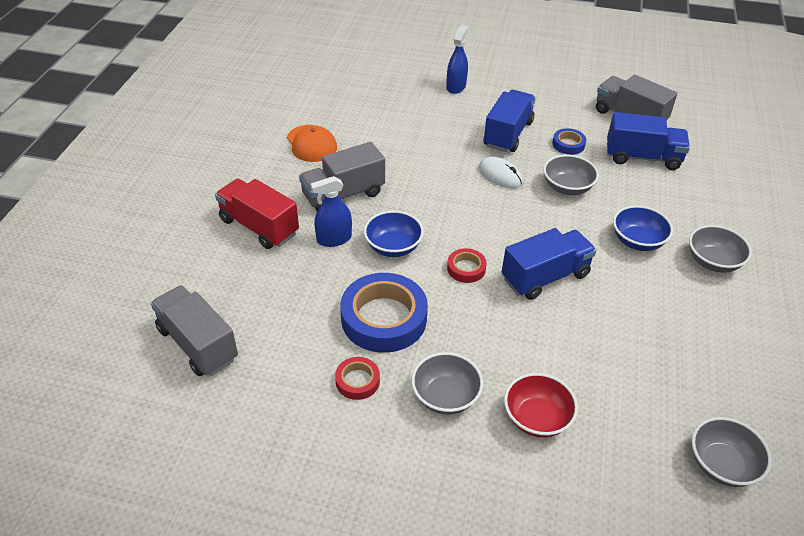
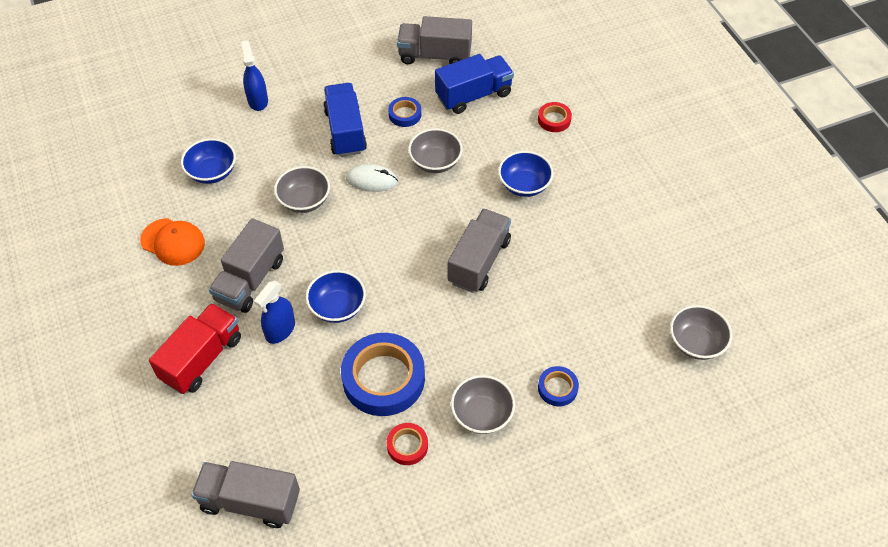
camera: 35 degrees left, 10 degrees up
red truck [215,179,299,249] -> red truck turned 120 degrees clockwise [149,303,241,394]
red tape [447,248,487,283] -> red tape moved to [538,102,572,132]
blue truck [502,228,597,300] -> grey truck [448,209,511,293]
red bowl [504,373,578,438] -> blue tape [538,366,579,406]
grey bowl [689,225,752,273] -> grey bowl moved to [274,166,330,213]
none -> blue bowl [181,138,236,184]

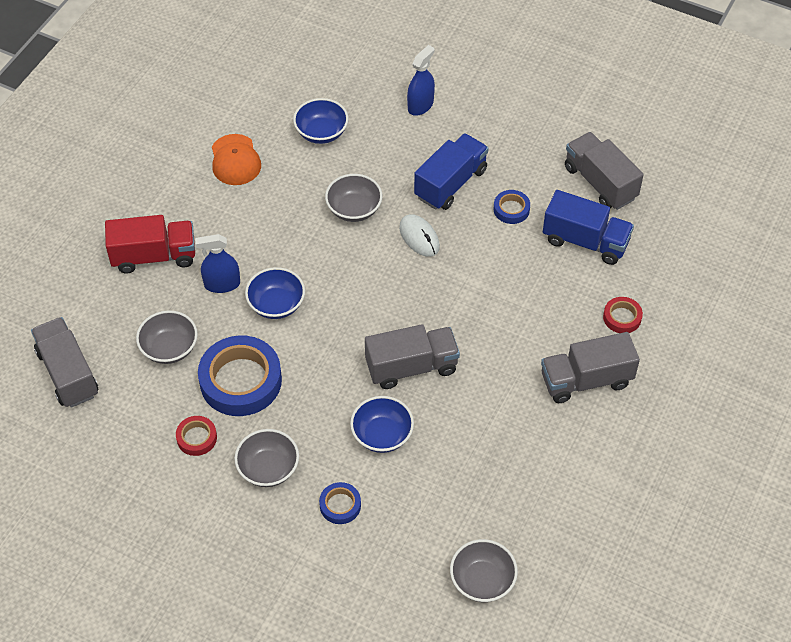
camera: 50 degrees right, 0 degrees up
grey truck [209,218,284,313] -> grey truck moved to [541,332,640,403]
grey bowl [408,128,463,173] -> grey bowl moved to [136,310,198,364]
blue bowl [498,151,554,197] -> blue bowl moved to [350,396,414,453]

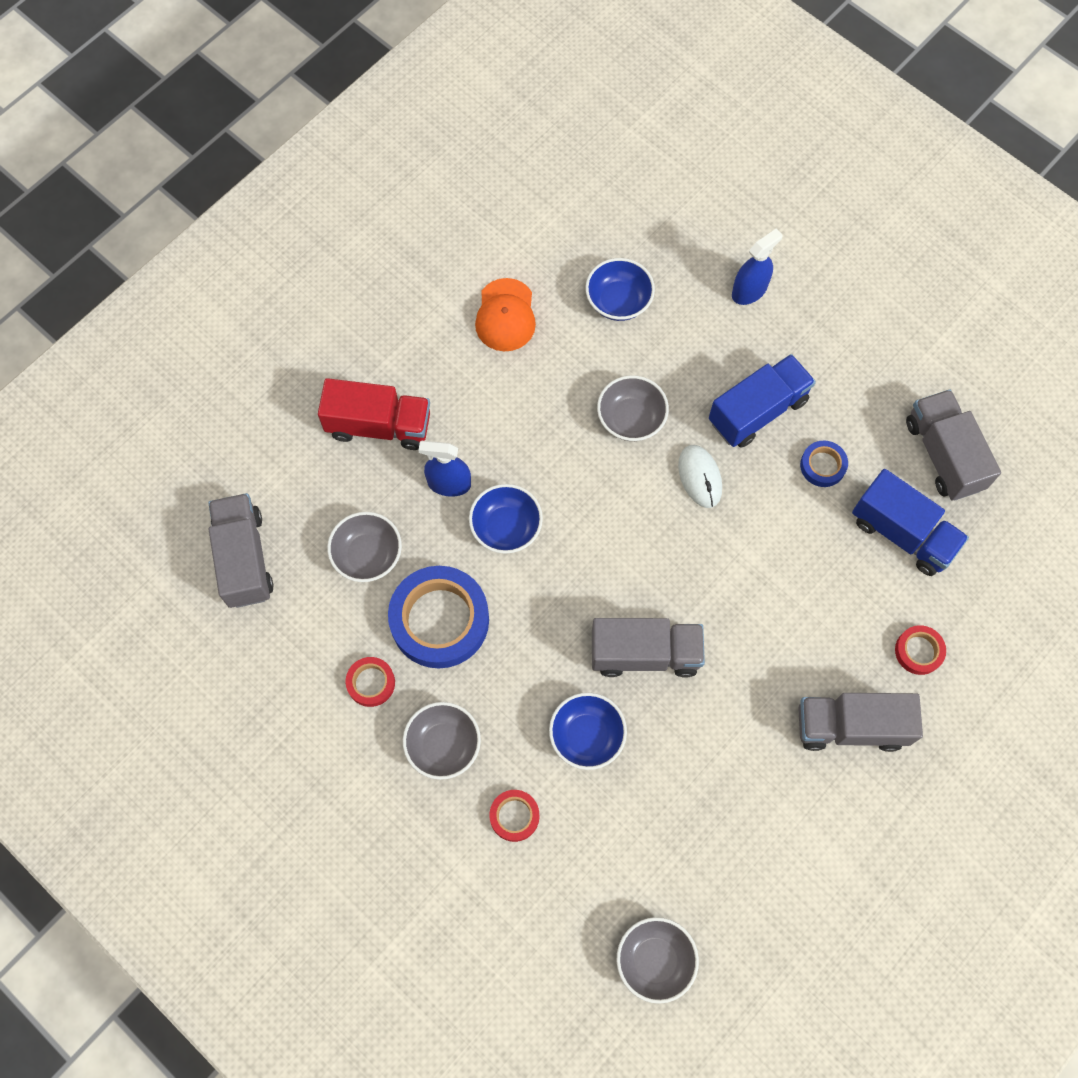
camera: 15 degrees right, 15 degrees up
blue tape [319,482,361,524] -> red tape [490,790,539,842]

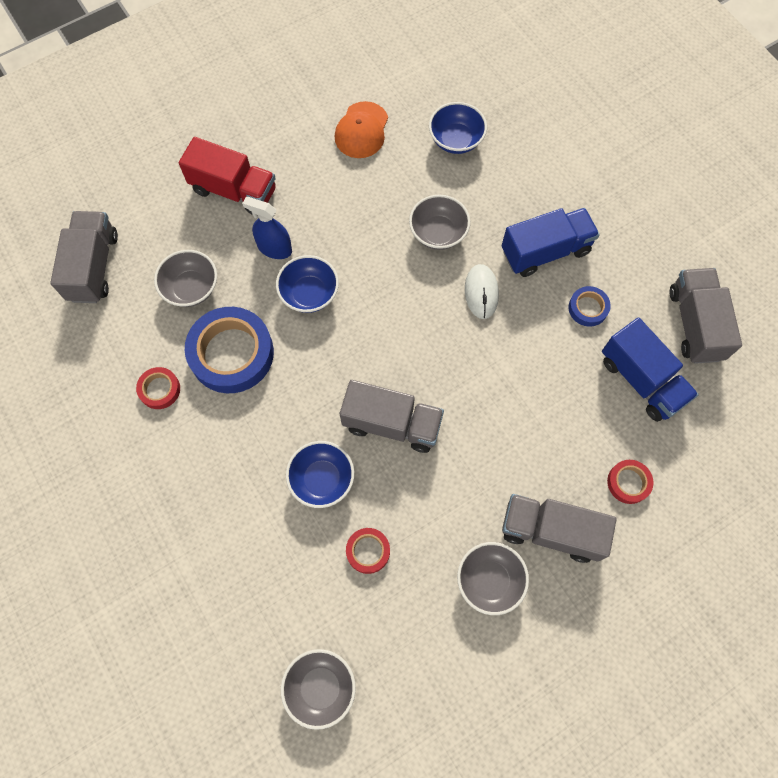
camera: 15 degrees right, 0 degrees up
grey bowl [403,702,481,780] -> grey bowl moved to [457,542,529,615]
red tape [490,790,539,842] -> red tape moved to [346,528,390,574]
blue spray bottle [732,228,783,305] -> none

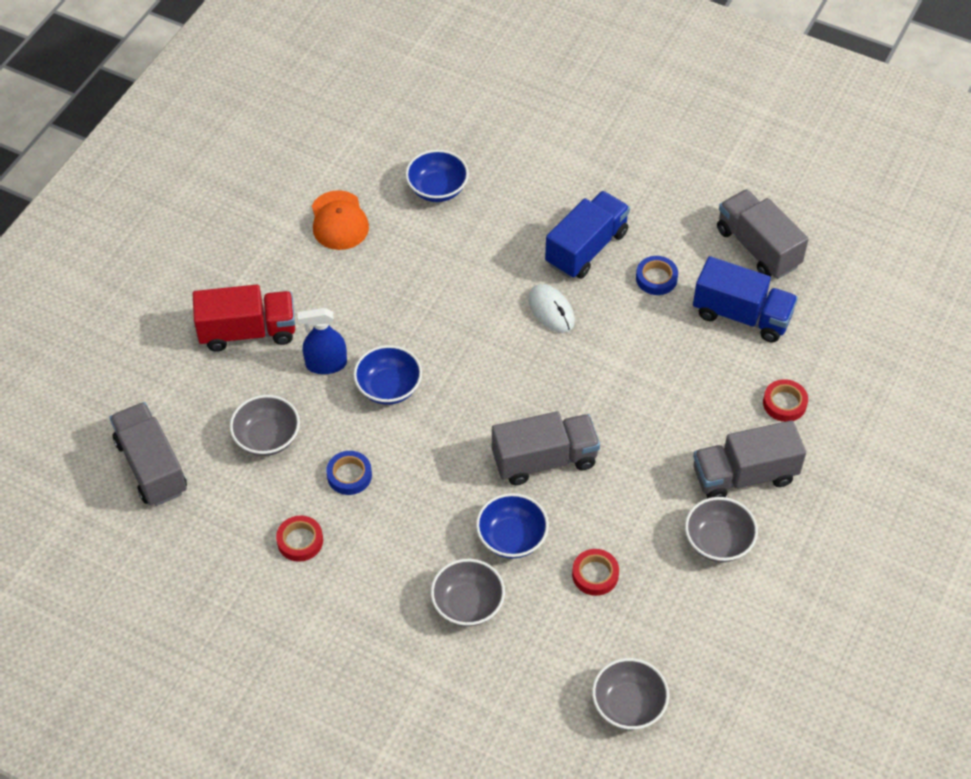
camera: 30 degrees left, 15 degrees down
blue tape [185,307,274,393] -> blue tape [326,451,372,495], size x0.48
grey bowl [409,195,470,250] -> grey bowl moved to [431,559,505,627]

